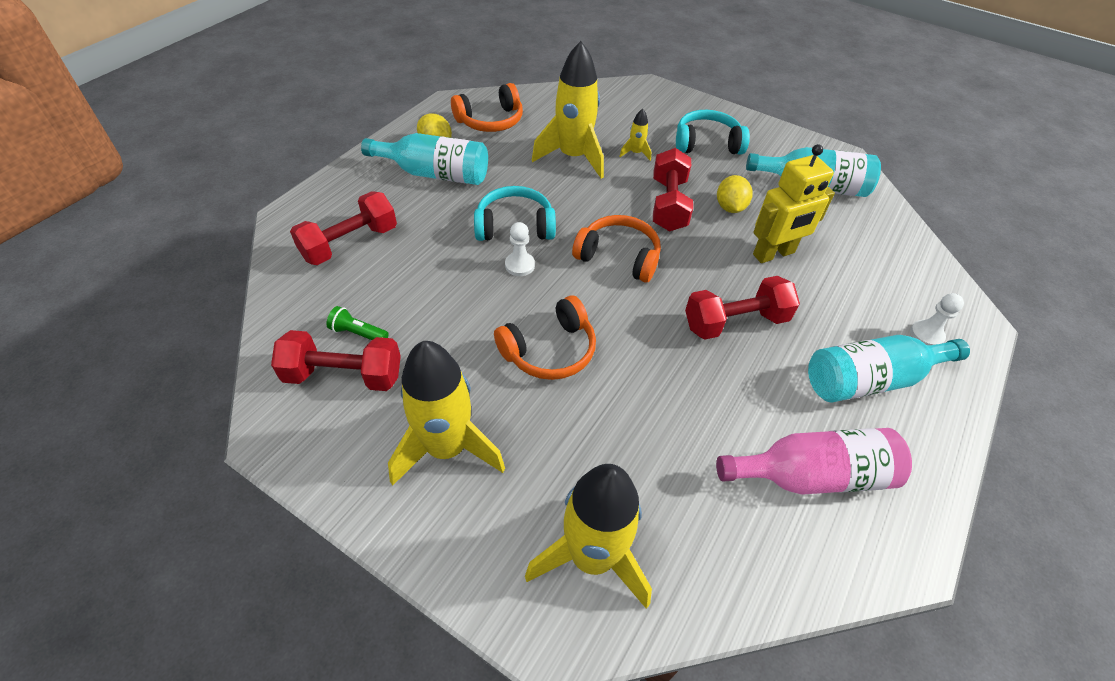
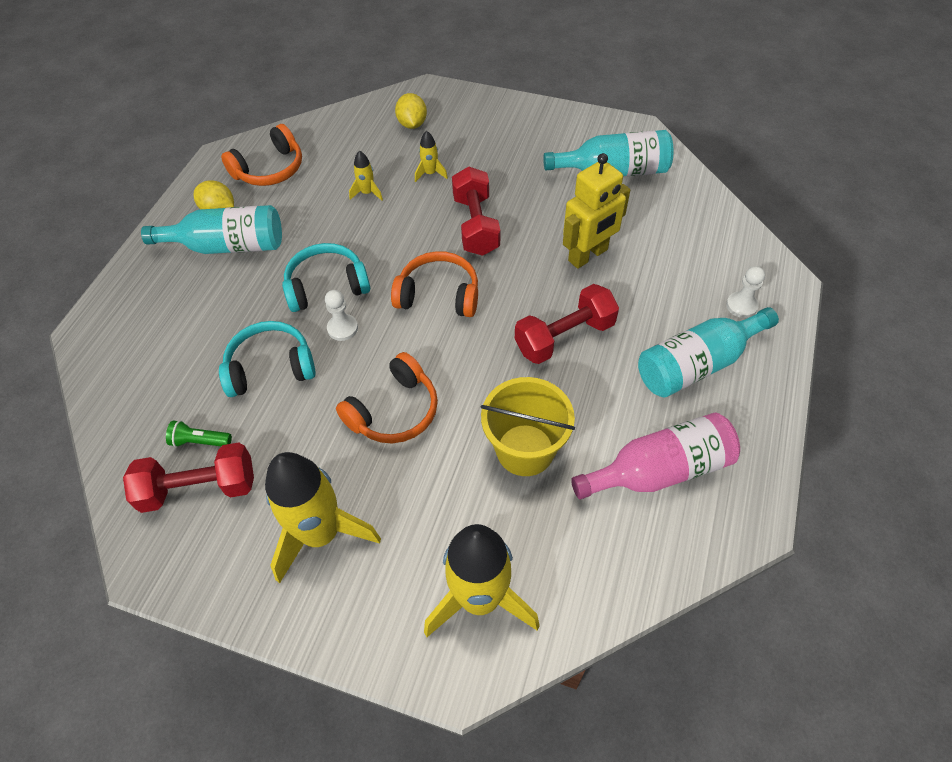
camera: 10 degrees left, 5 degrees up
red dumbbell [290,191,397,265] -> none
yellow rocket [532,41,604,179] -> yellow rocket [349,151,383,201], size x0.43
turquoise headphones [676,110,750,155] -> turquoise headphones moved to [219,321,316,397]
yellow lemon [717,175,753,213] -> yellow lemon moved to [395,93,427,129]
none -> yellow bucket [481,377,575,476]

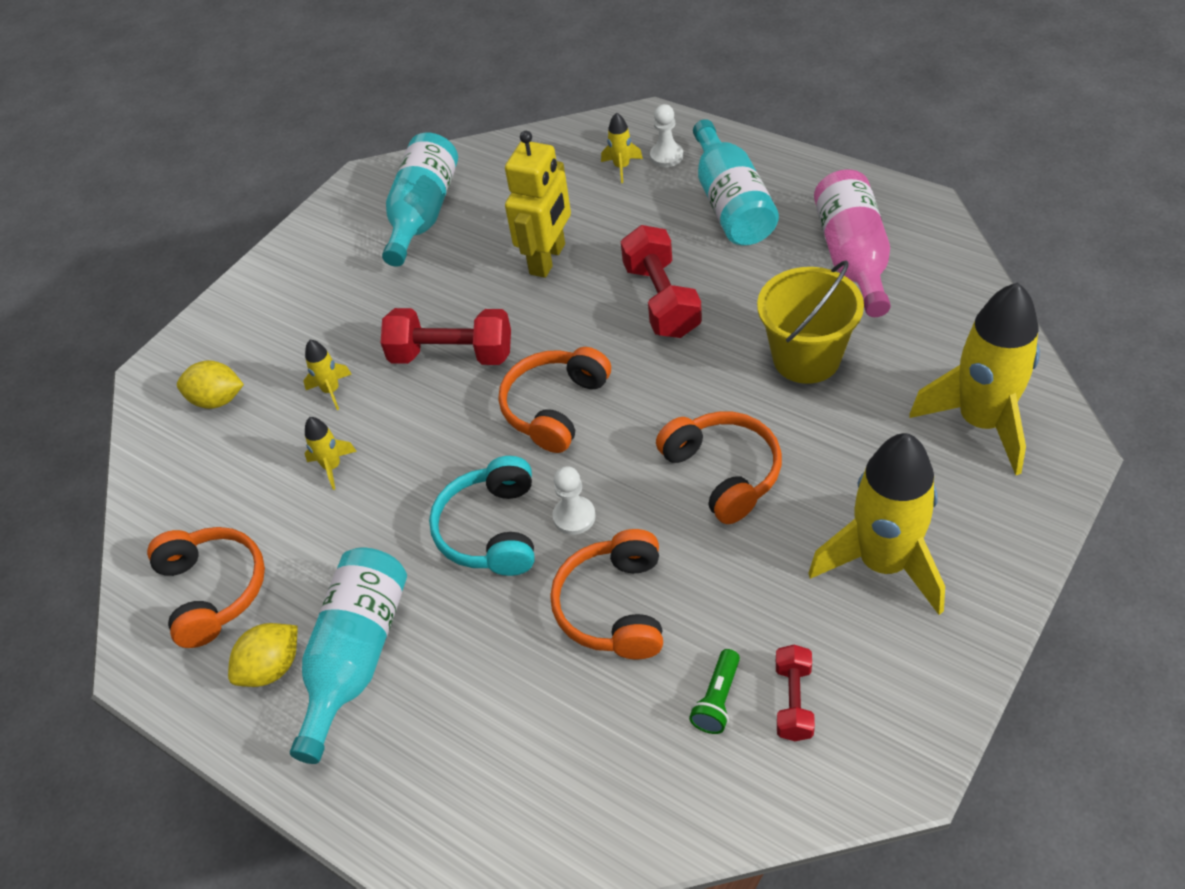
camera: 70 degrees left, 5 degrees down
red dumbbell [123,443,254,513] -> red dumbbell [776,645,815,741], size x0.57
turquoise headphones [219,321,316,397] -> orange headphones [550,529,663,659]
yellow robot [563,153,630,269] -> yellow robot turned 45 degrees clockwise [505,131,571,278]
none -> yellow rocket [601,112,643,183]

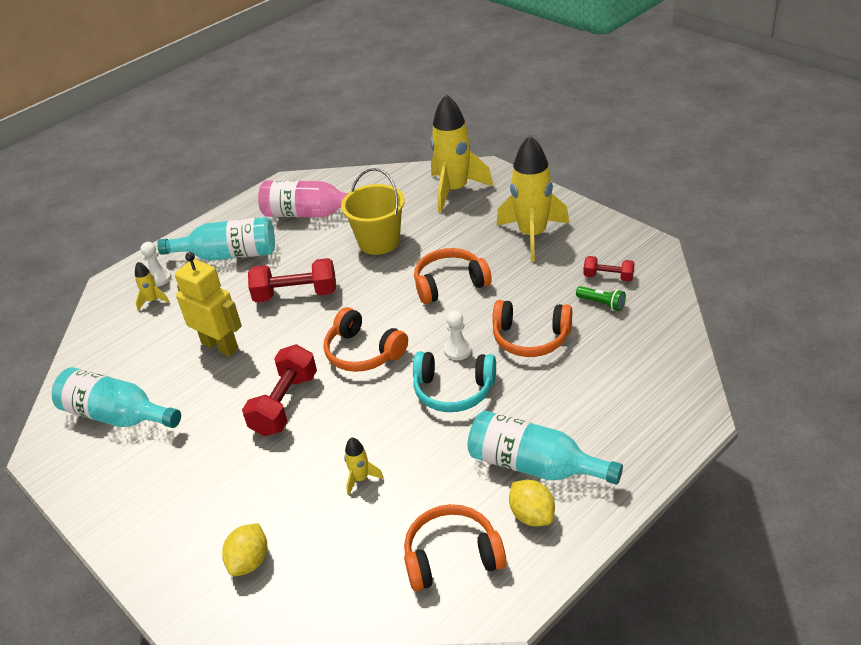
camera: 80 degrees left, 10 degrees down
yellow rocket [303,340,352,410] -> none

